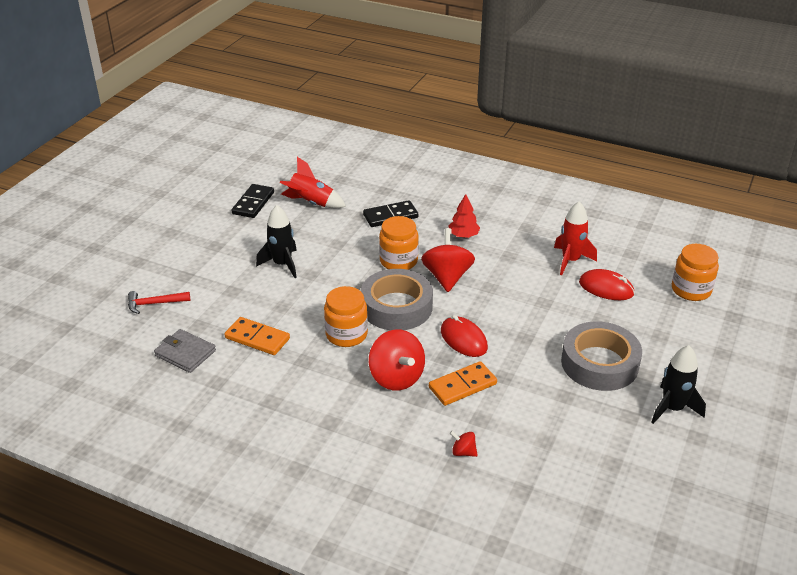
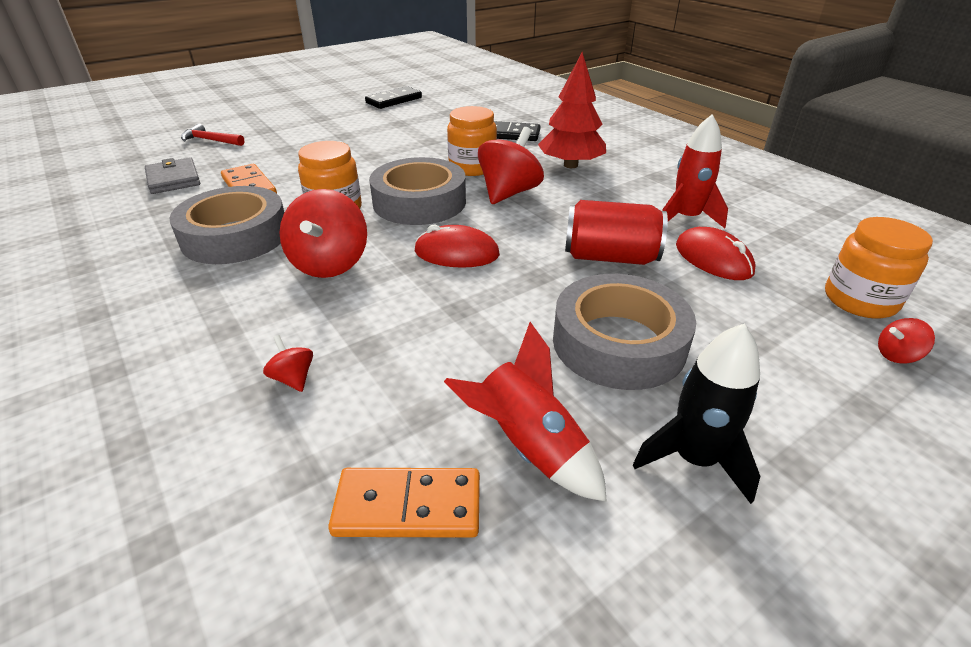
camera: 30 degrees right, 0 degrees up
black rocket [256,205,297,278] -> none
red rocket [279,157,346,208] -> red rocket moved to [444,322,607,502]
orange domino [429,361,497,406] -> orange domino moved to [328,468,480,538]
red mouse [441,315,488,357] -> red mouse turned 75 degrees counterclockwise [414,224,500,268]
red tree [448,194,480,238] -> red tree [538,52,606,168], size x1.66
none -> grey tape [169,186,285,264]
none -> red can [565,200,668,265]
none -> red spinning top [878,318,935,363]

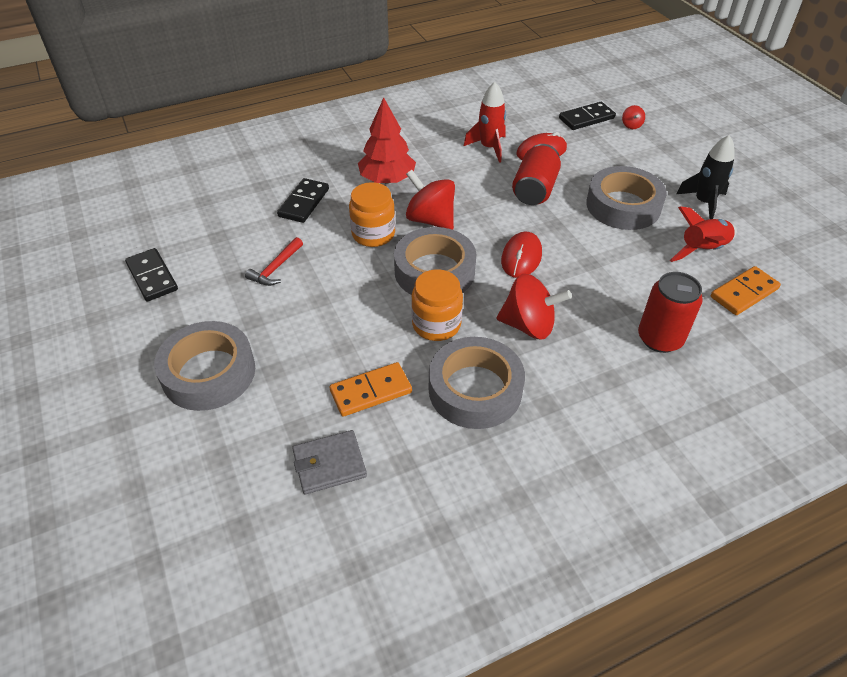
camera: 80 degrees left, 10 degrees up
red hammer [181,124,244,146] -> red hammer moved to [245,237,303,286]
red spinning top [263,335,313,392] -> red can [638,272,703,353]
orange domino [328,468,480,538] -> orange domino turned 45 degrees clockwise [711,266,781,315]
orange jar [825,217,933,319] -> black domino [559,102,616,130]
none -> grey tape [154,321,255,411]

